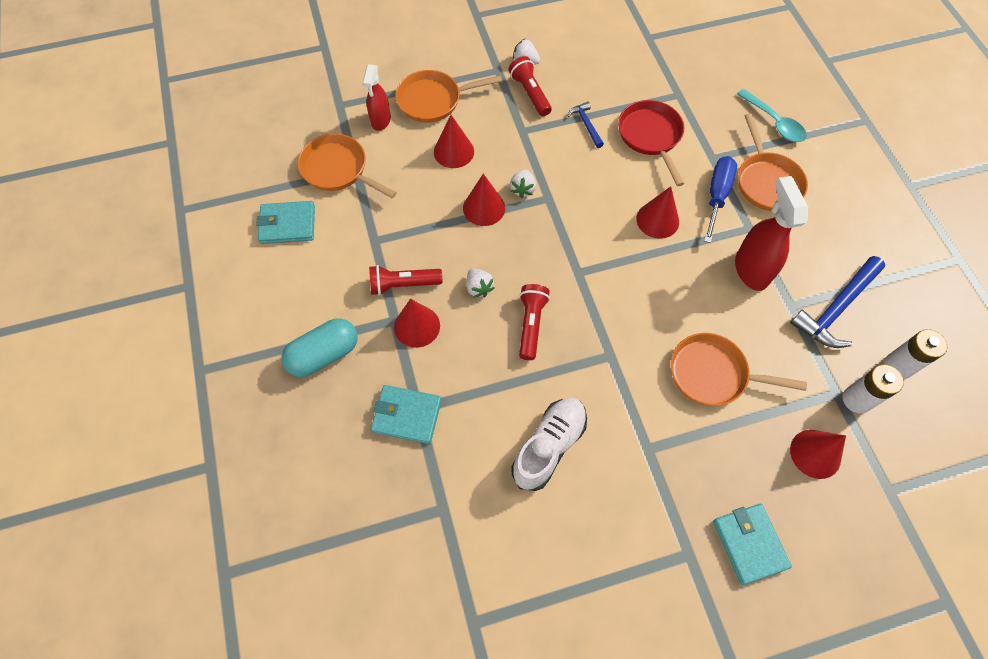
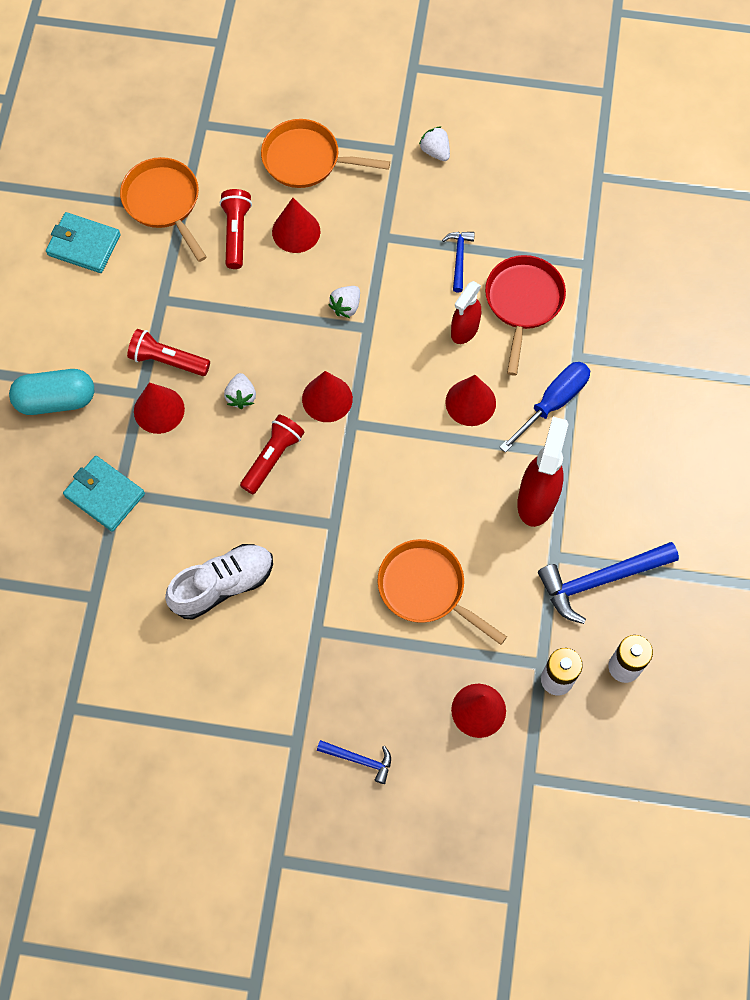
camera: 25 degrees right, 5 degrees up
red spray bottle [362,64,391,131] -> red spray bottle moved to [451,281,481,344]
red cone [463,174,505,226] -> red cone moved to [302,371,353,422]
red flashlight [508,56,552,116] -> red flashlight moved to [220,189,252,269]
turquoise wallet [713,504,792,585] -> blue hammer [317,740,391,784]
turquoise spoon [737,89,807,142] -> none
orange pan [738,114,808,211] -> none

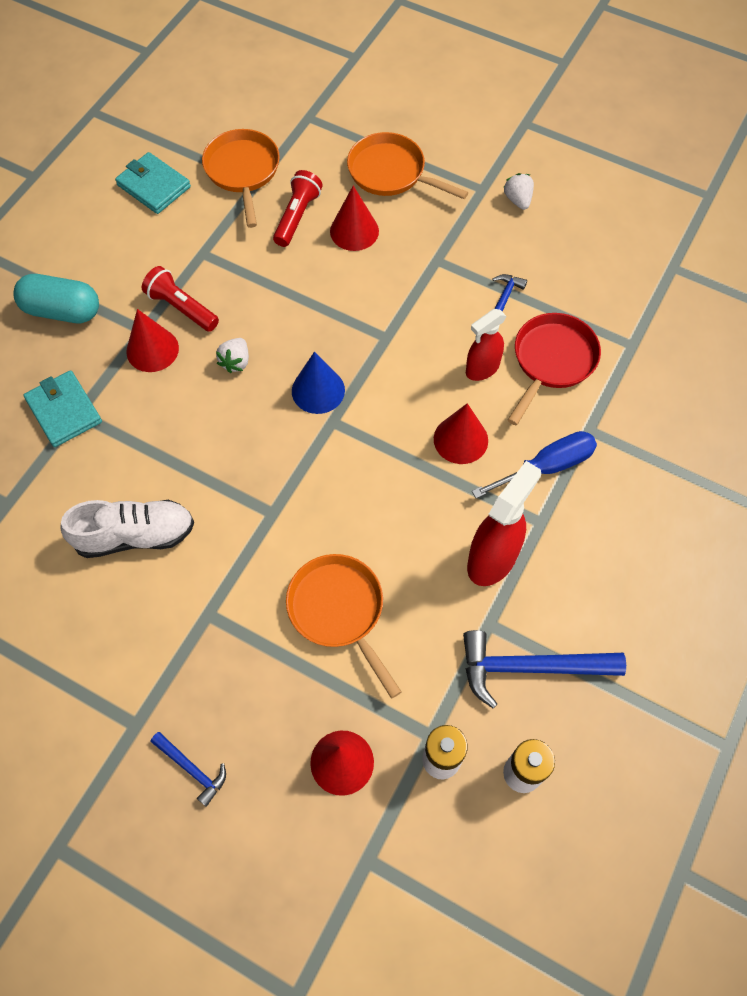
camera: 20 degrees right, 5 degrees down
red flashlight [240,415,305,494] -> none
red cone [302,371,353,422] -> blue cone [292,352,345,414]
white strawberry [328,286,360,318] -> none

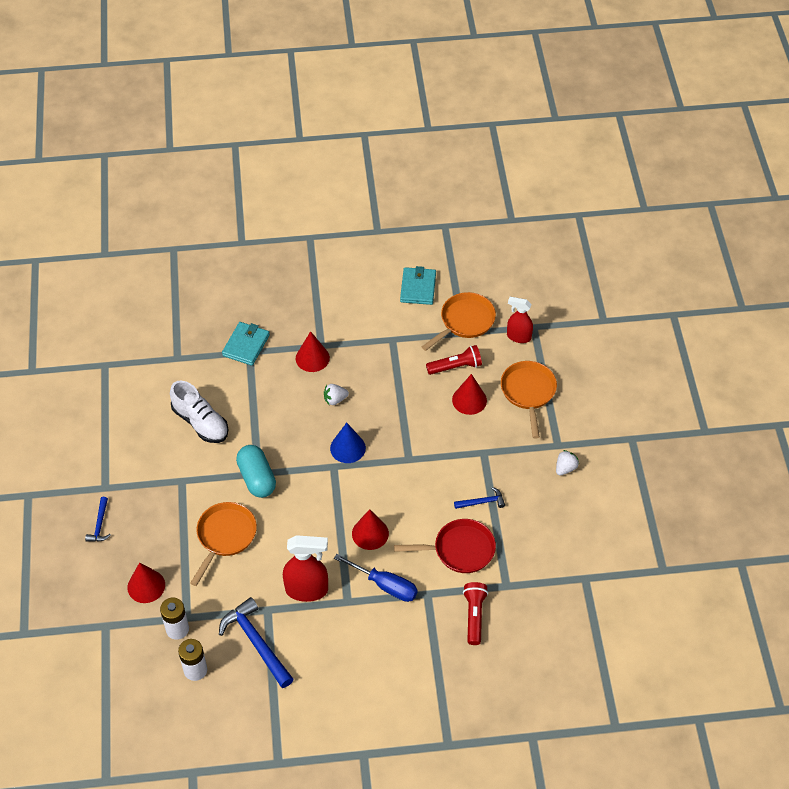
camera: 55 degrees right, 10 degrees down
turquoise capsule [14,274,99,323] -> turquoise capsule moved to [236,445,276,498]
red flashlight [142,266,219,332] -> red flashlight moved to [463,582,488,645]
red spray bottle [466,309,506,381] -> red spray bottle moved to [507,297,533,343]

